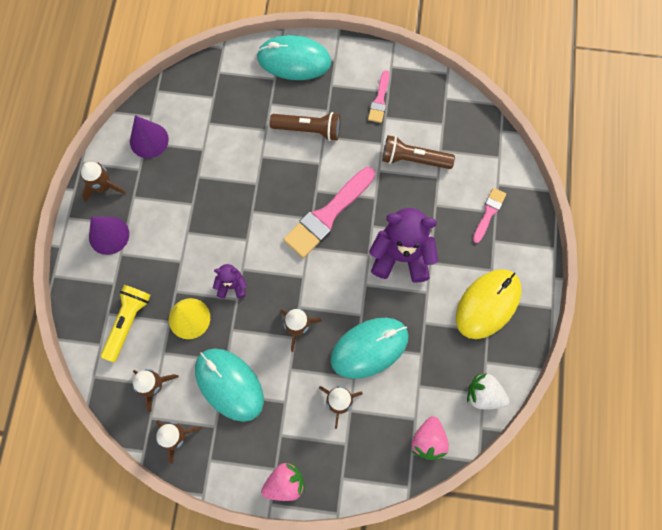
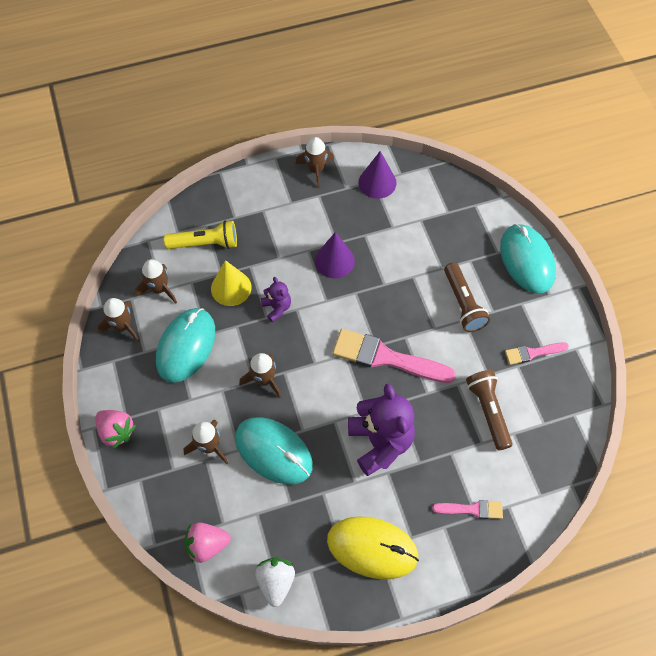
camera: 65 degrees right, 10 degrees down
purple cone [89,216,129,255] -> purple cone moved to [315,232,355,278]

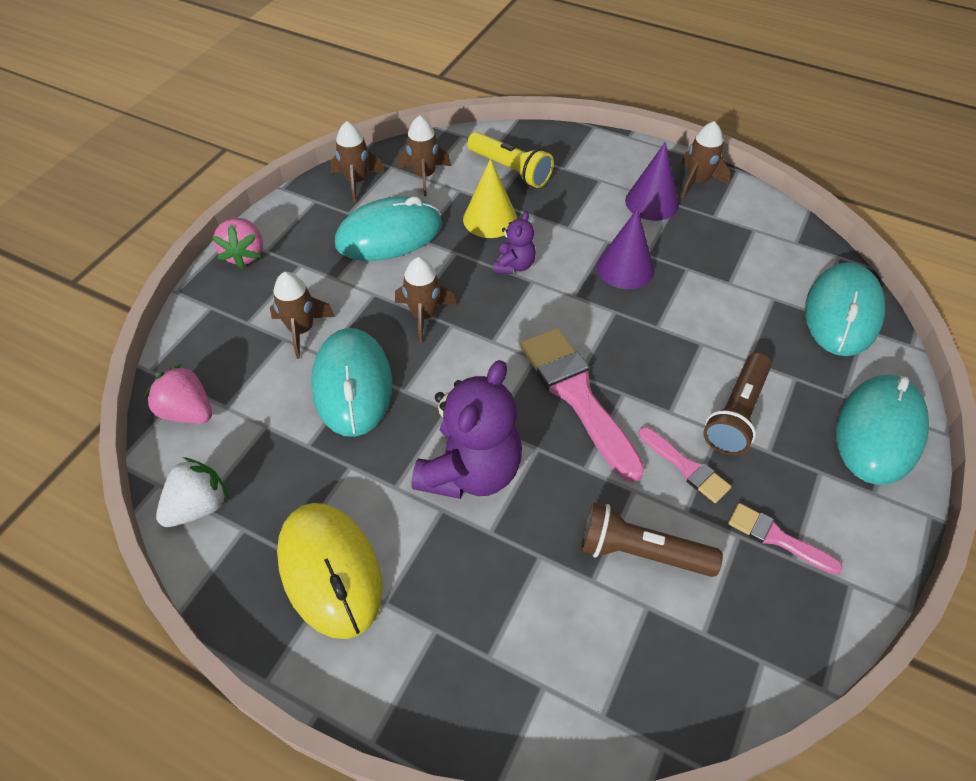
camera: 45 degrees right, 10 degrees down
purple cone [358,151,396,199] -> purple cone moved to [625,142,679,221]
pink brush [432,500,503,519] -> pink brush moved to [639,427,731,503]
brown flashlight [466,370,513,450] -> brown flashlight turned 105 degrees counterclockwise [581,502,723,577]
none -> turquoise mouse [805,262,885,356]

